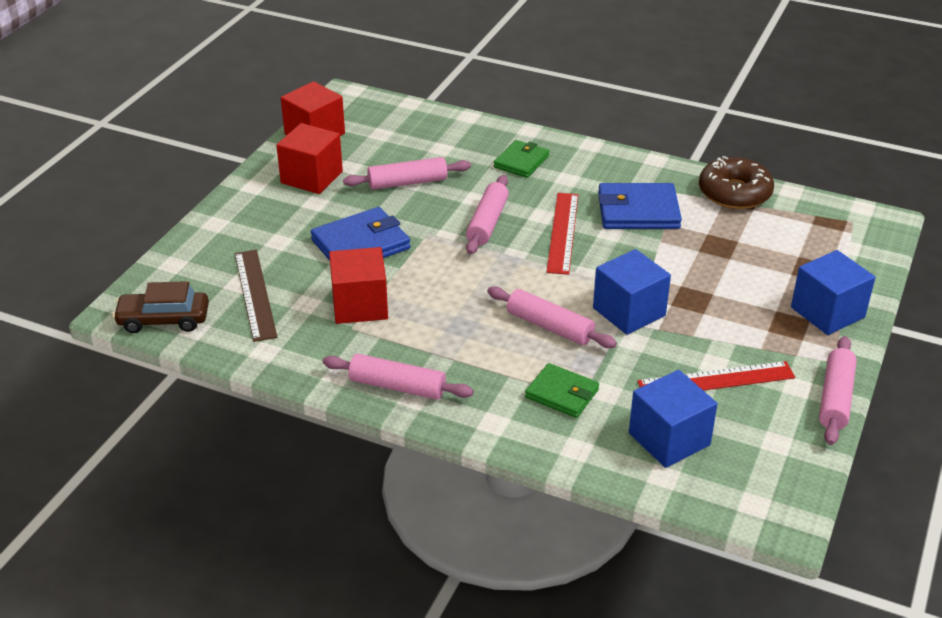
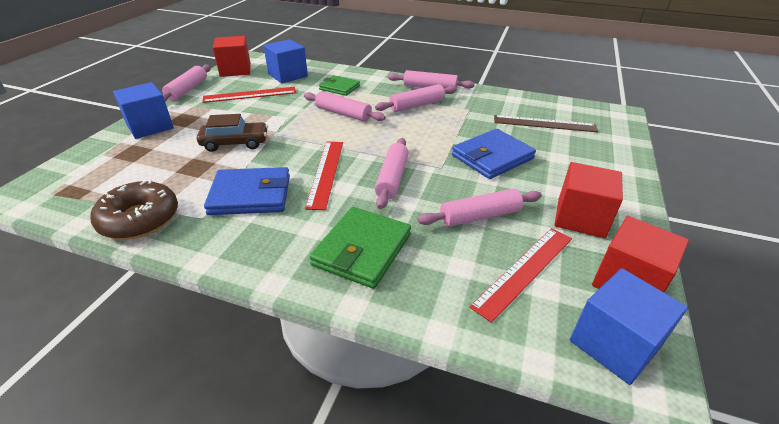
camera: 175 degrees right, 0 degrees up
brown car [112,281,209,333] -> brown car moved to [197,114,268,152]
brown ruler [235,250,277,342] -> brown ruler turned 60 degrees counterclockwise [494,115,598,132]
red cube [329,247,388,324] -> red cube moved to [213,36,251,77]
green wallet [494,140,549,178] -> green wallet [309,207,411,289], size x1.55
blue cube [593,249,671,335] -> blue cube moved to [570,268,688,385]
none -> pink rolling pin [375,84,457,112]
none -> red ruler [469,228,572,323]

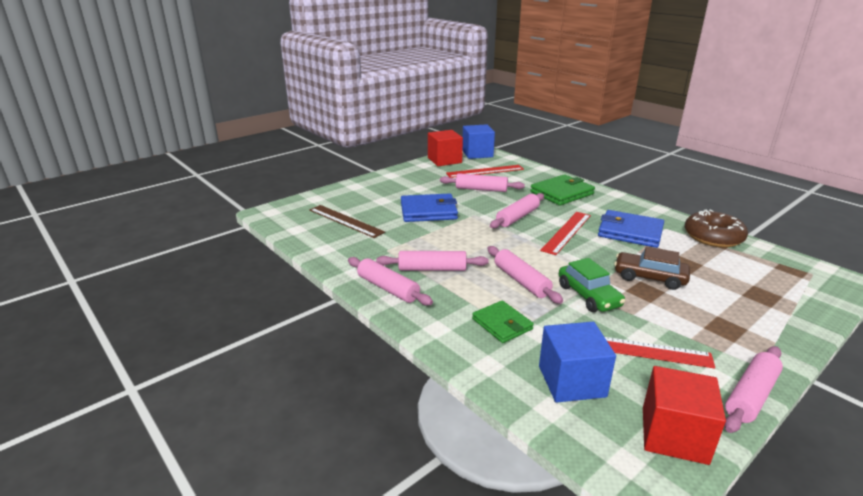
camera: 150 degrees left, 10 degrees down
blue cube [113,82,174,139] -> none
red cube [554,162,623,238] -> none
none -> green car [559,258,626,312]

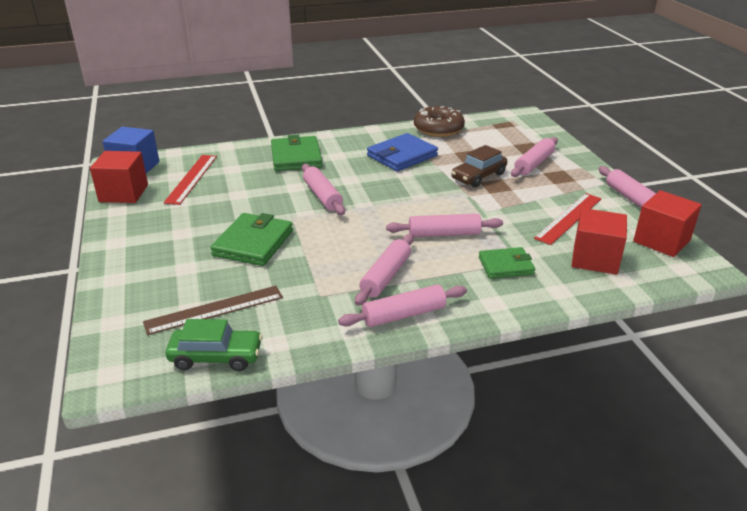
camera: 65 degrees left, 5 degrees up
blue wallet [401,194,458,222] -> green wallet [210,213,293,266]
pink rolling pin [440,173,525,192] -> pink rolling pin moved to [511,137,558,177]
blue cube [539,322,616,403] -> red cube [572,208,627,275]
red ruler [540,212,591,255] -> none
green car [559,258,626,312] -> green car moved to [166,319,263,371]

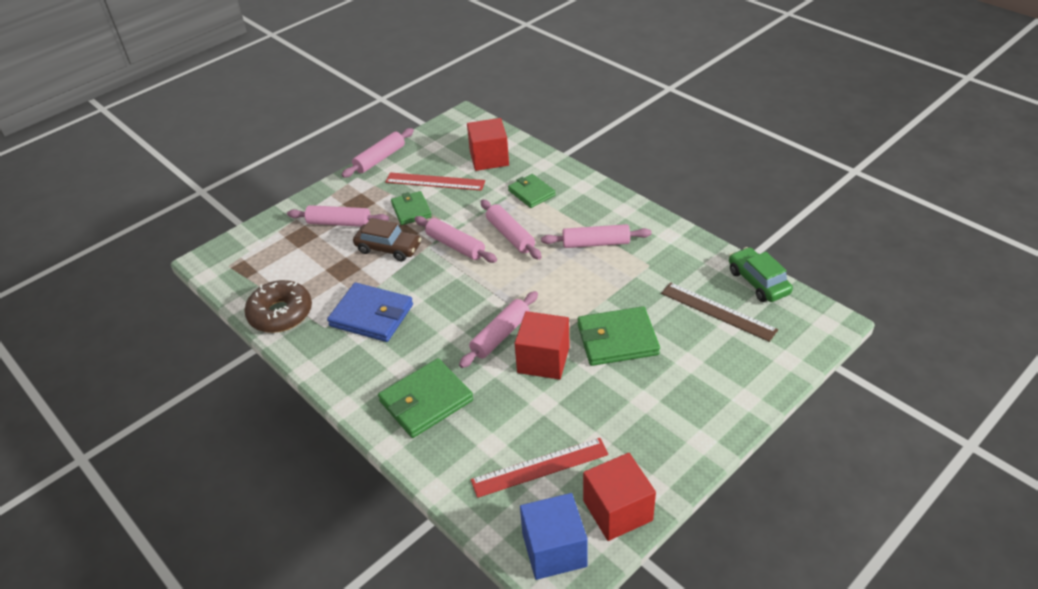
camera: 115 degrees left, 10 degrees up
pink rolling pin [338,284,467,327] -> pink rolling pin moved to [414,216,497,263]
red cube [633,190,702,257] -> red cube moved to [515,311,570,380]
none -> green wallet [391,191,432,225]

